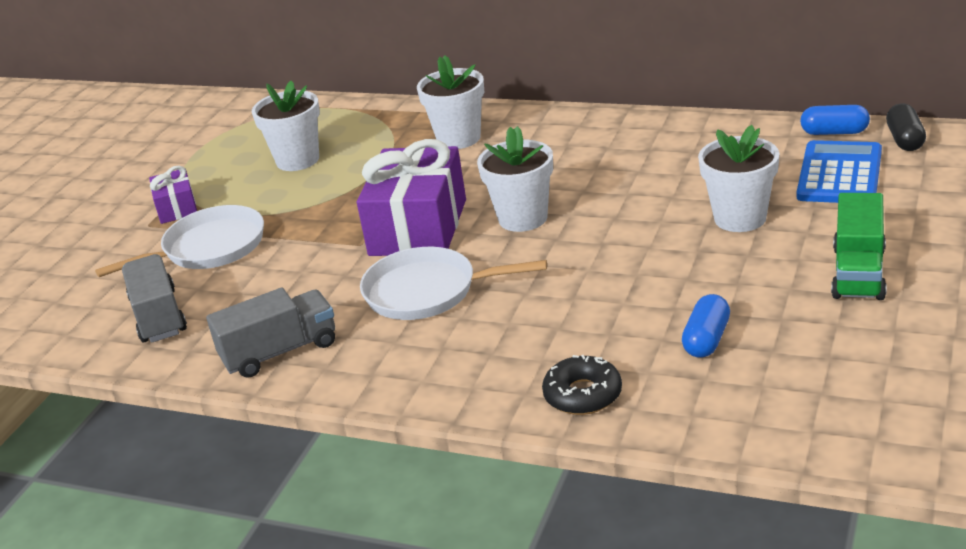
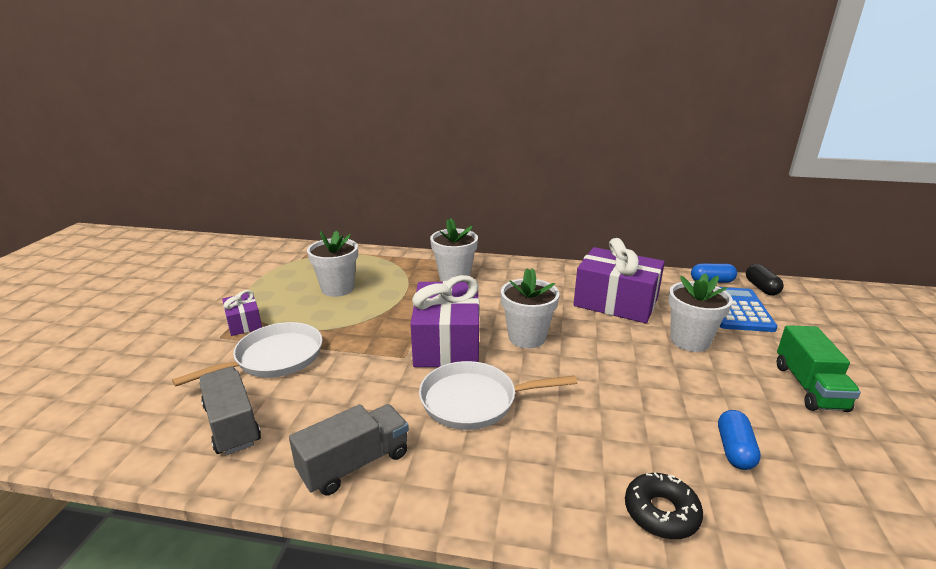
camera: 15 degrees left, 5 degrees down
none -> purple gift [573,238,665,323]

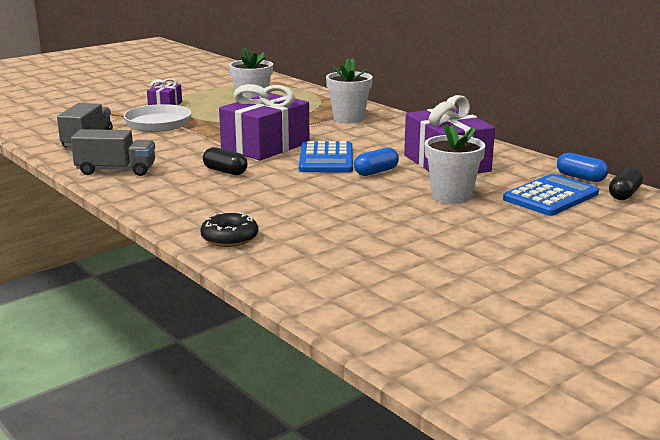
camera: 40 degrees right, 5 degrees down
white pan [419,361,577,430] -> black capsule [203,147,248,175]
white flower pot [501,268,560,348] -> blue calculator [299,141,353,172]
blue capsule [718,410,761,470] -> blue capsule moved to [354,148,399,176]
green truck [777,325,861,412] -> none

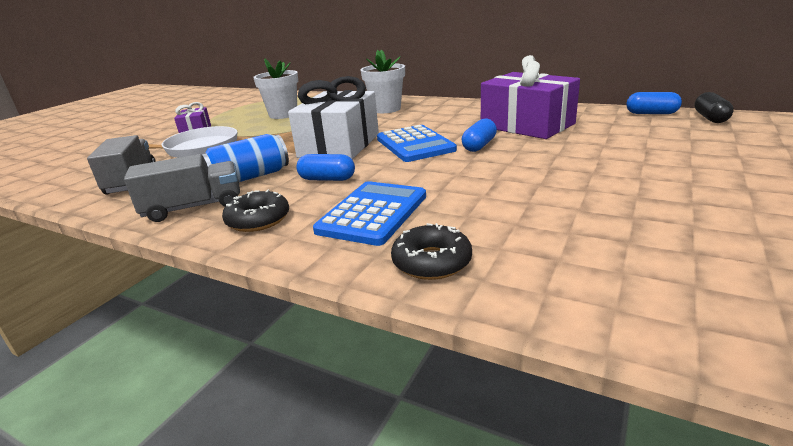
camera: 20 degrees left, 5 degrees up
black capsule [203,147,248,175] -> blue capsule [296,154,355,181]
purple gift [219,84,309,161] -> white gift [288,76,379,159]
white flower pot [425,123,485,204] -> none
blue calculator [503,174,599,216] -> blue calculator moved to [313,181,426,246]
none -> blue can [201,134,289,182]
none -> black donut [222,189,289,232]

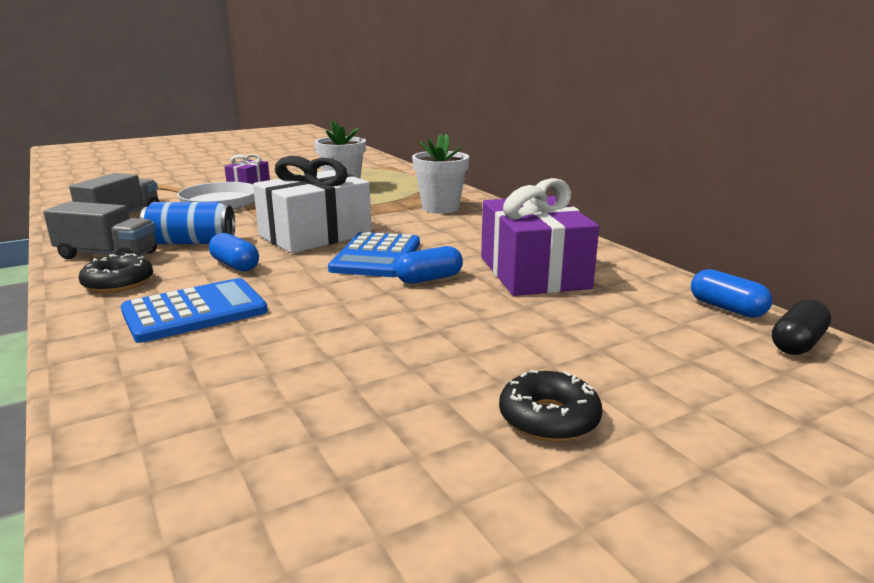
camera: 30 degrees right, 5 degrees down
black donut [391,223,472,280] -> black donut moved to [499,370,603,442]

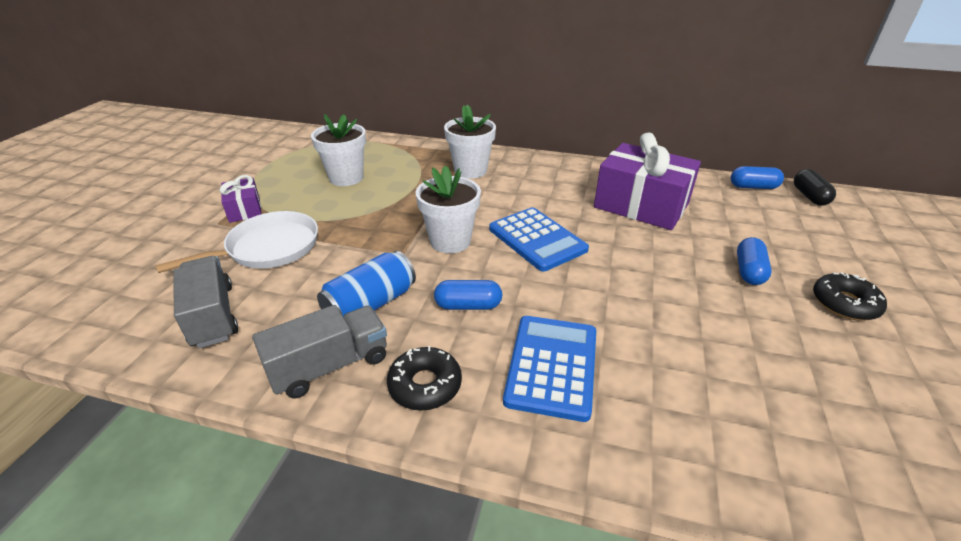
camera: 45 degrees left, 15 degrees up
white gift [253,156,372,253] -> white flower pot [416,165,481,253]
blue capsule [395,246,463,284] -> blue capsule moved to [737,237,772,285]

